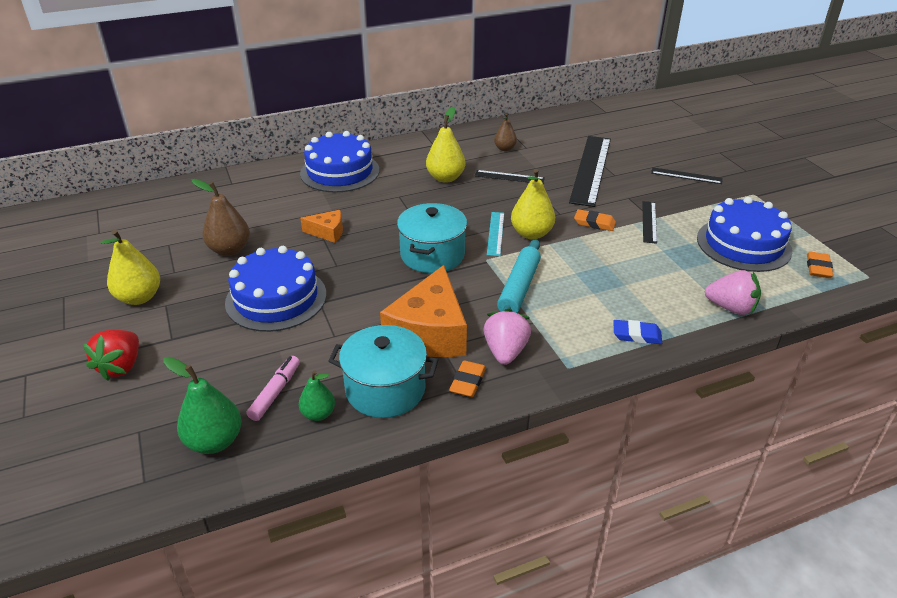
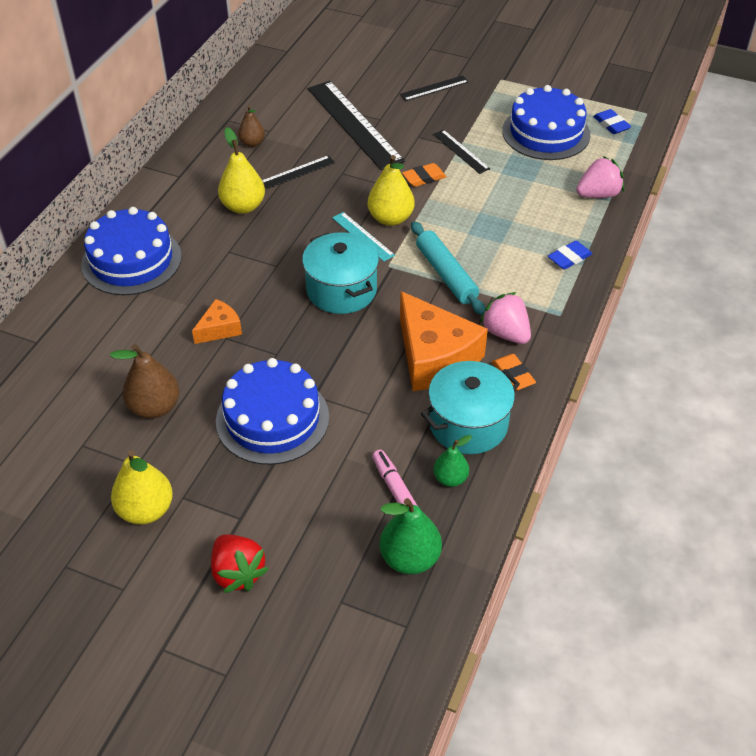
camera: 45 degrees left, 10 degrees up
orange eraser [807,252,833,278] -> blue eraser [593,109,632,134]

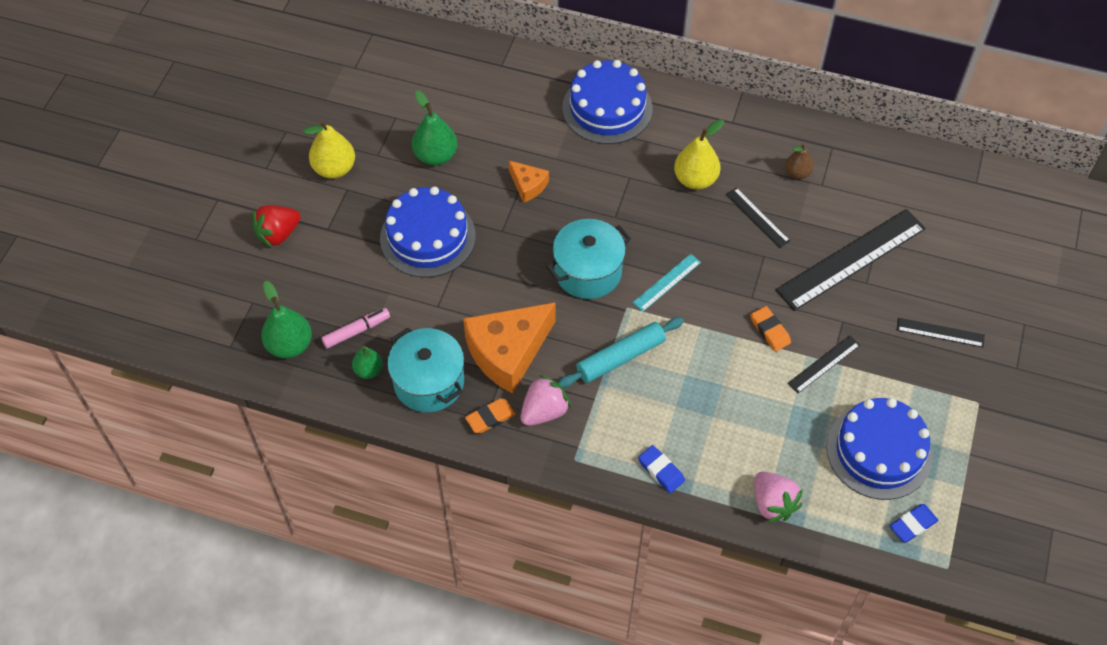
camera: 85 degrees right, 10 degrees up
brown pear [110,344,179,419] -> green pear [412,90,457,166]
yellow pear [367,155,415,226] -> none
black ruler [400,75,469,101] -> black ruler turned 45 degrees counterclockwise [897,318,985,347]

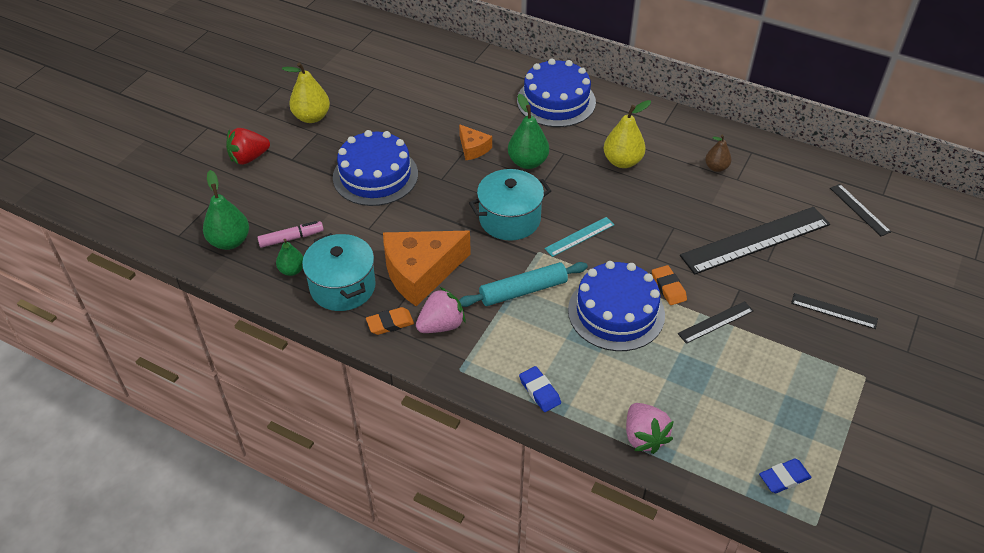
camera: 10 degrees right, 10 degrees down
green pear [412,90,457,166] -> green pear moved to [508,94,549,169]
black ruler [726,188,790,248] -> black ruler moved to [830,184,891,236]
blue cake [827,398,933,500] -> blue cake moved to [568,261,665,351]

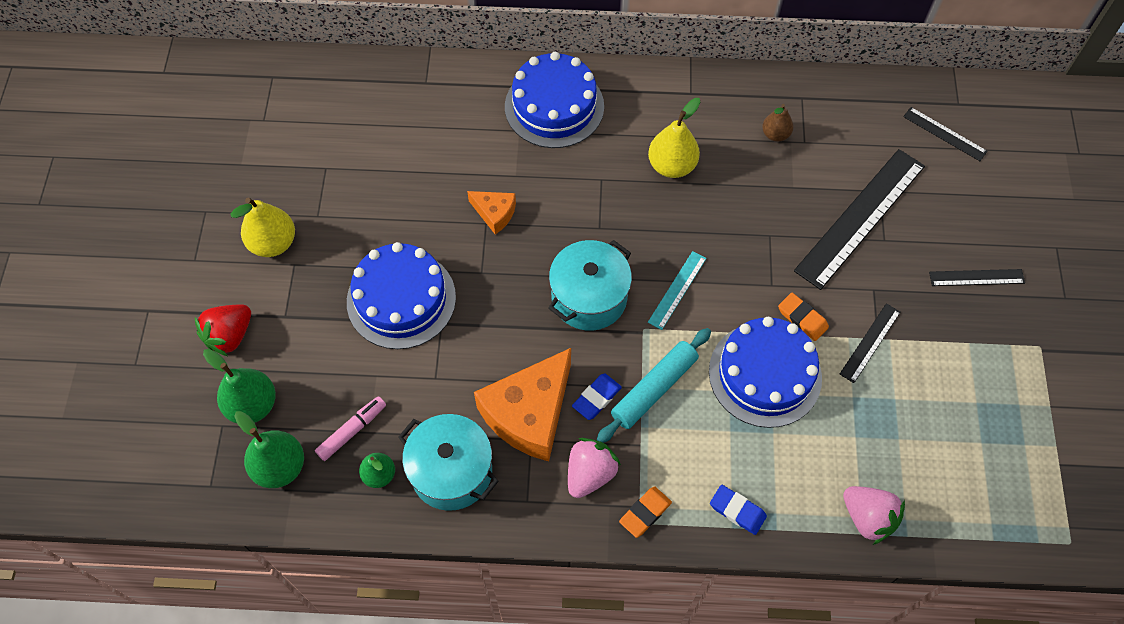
camera: 25 degrees left, 15 degrees up
orange eraser [366,307,414,335] -> orange eraser moved to [619,486,672,538]
green pear [508,94,549,169] -> green pear moved to [203,349,276,423]
blue eraser [759,458,812,493] -> blue eraser moved to [572,373,622,420]

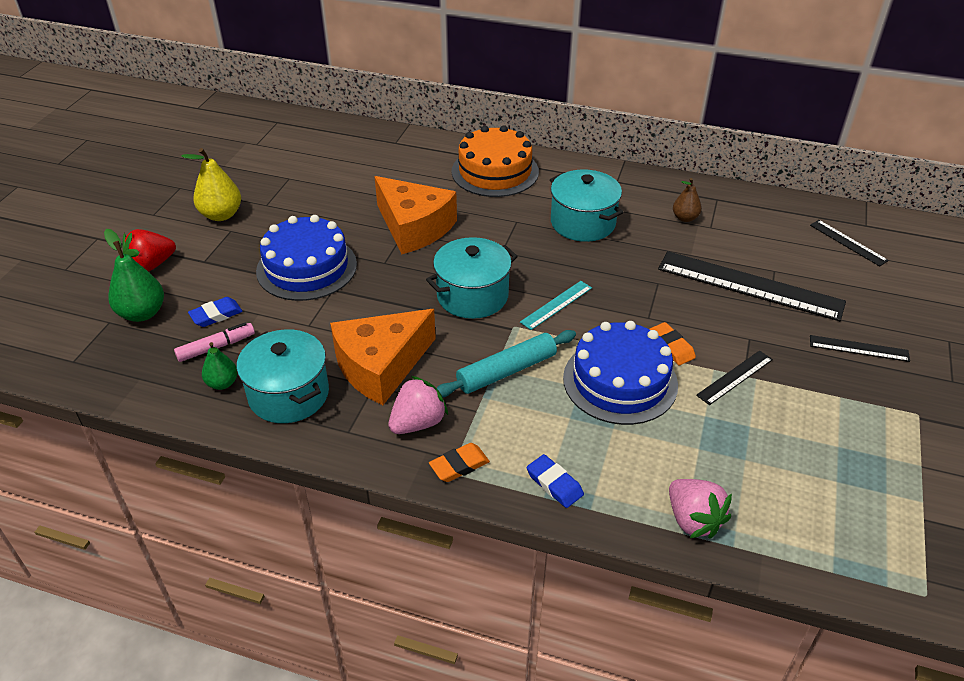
camera: 15 degrees right, 20 degrees down
green pear [234,411,304,488] -> none
orange cheese [467,191,516,235] -> orange cheese [374,176,457,254], size x2.03
blue cake [505,52,604,148] -> orange cake [452,125,539,197]
blue eraser [572,373,622,420] -> blue eraser moved to [188,297,243,327]
yellow pear [648,98,700,178] -> turquoise pot [550,170,624,242]
black ruler [794,149,925,290] -> black ruler turned 60 degrees clockwise [658,251,846,321]

